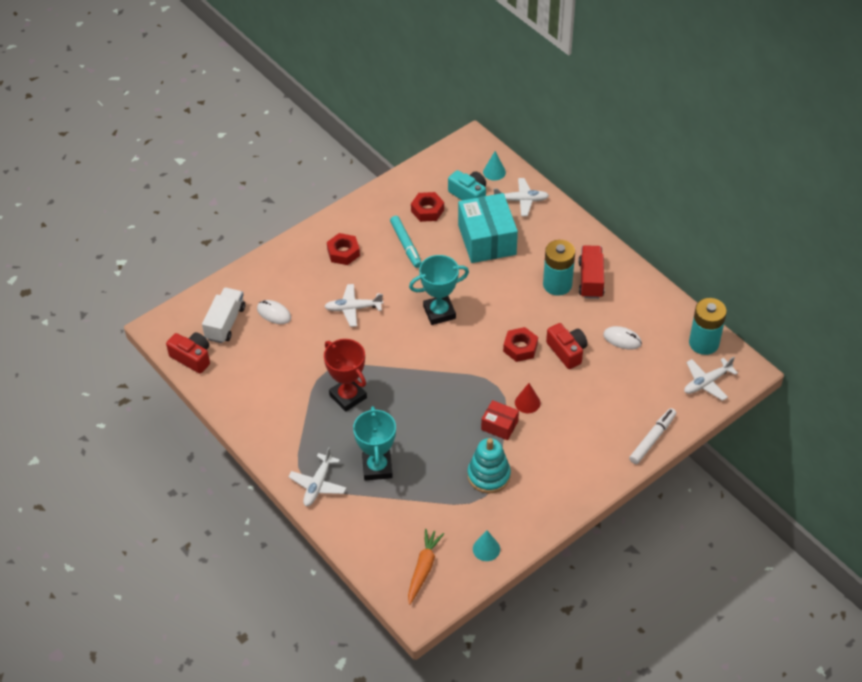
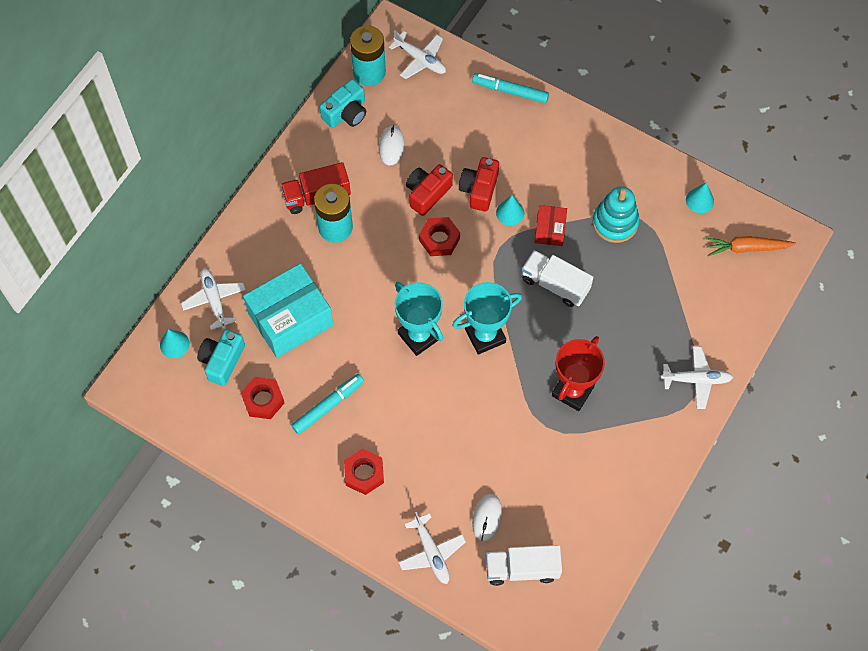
camera: 110 degrees left, 15 degrees up
red camera [166,332,210,374] -> red camera moved to [459,157,499,212]
white plane [324,284,383,327] -> white plane moved to [399,512,466,584]
turquoise trophy [353,406,396,481] -> turquoise trophy moved to [452,282,522,355]
red cone [515,383,541,413] -> turquoise cone [496,195,524,226]
white marker [629,408,676,464] -> turquoise marker [472,73,549,103]
none -> turquoise camera [320,79,366,128]
none -> white truck [522,250,593,307]

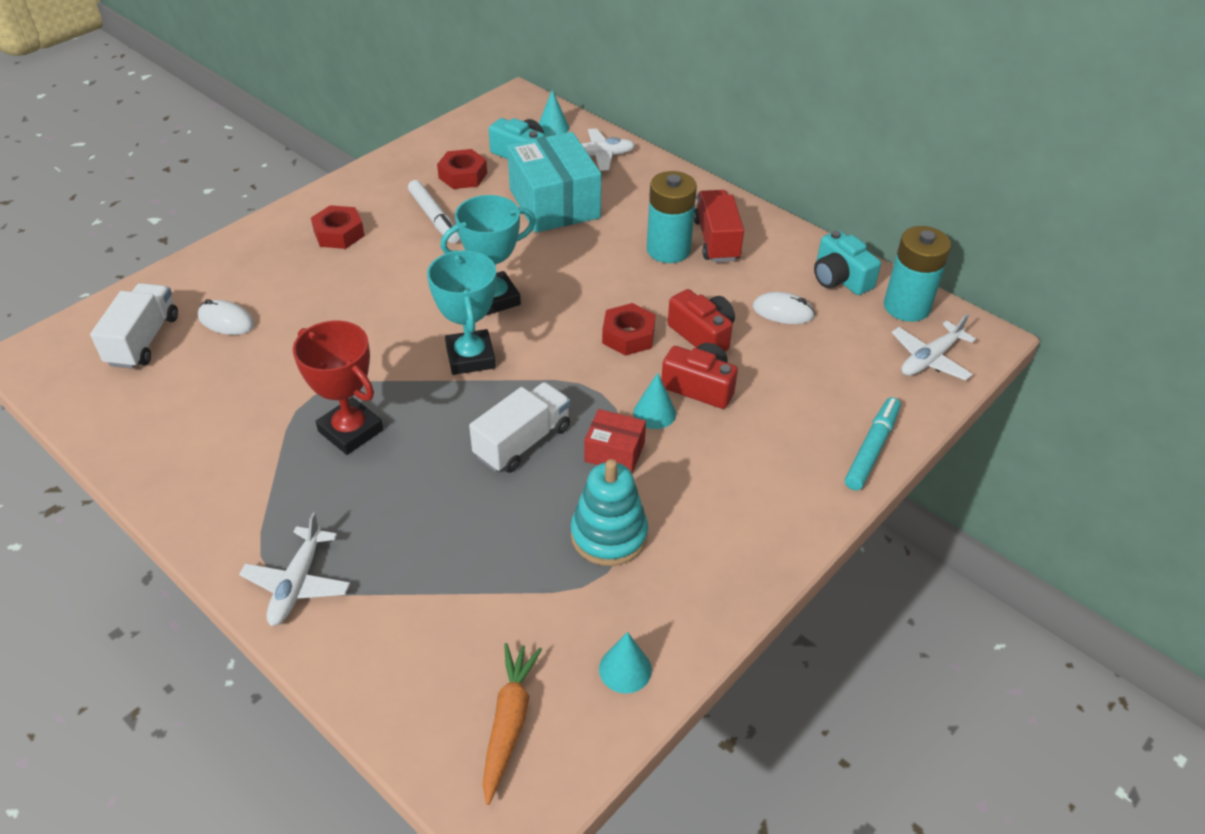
camera: 100 degrees right, 20 degrees down
turquoise marker [291,374,364,434] -> white marker [408,180,460,244]
white plane [399,512,466,584] -> none

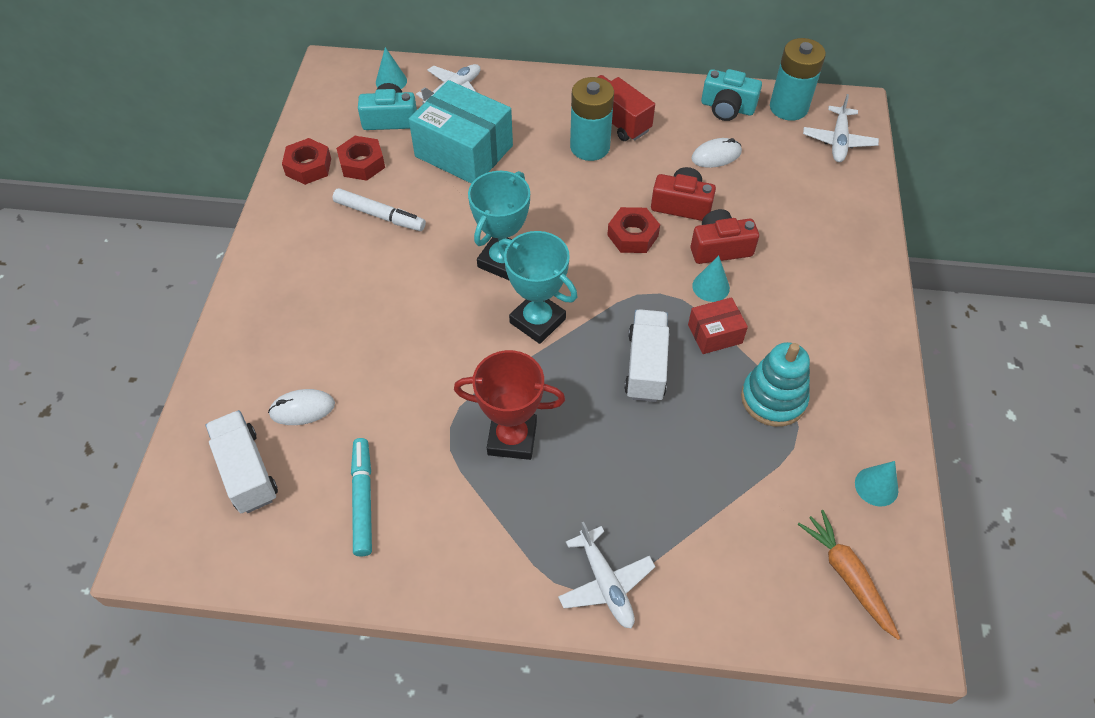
camera: 35 degrees left, 10 degrees up
red nut [311,205,365,249] -> red nut moved to [282,138,331,185]
turquoise marker [845,397,901,490] -> turquoise marker moved to [351,438,372,557]

